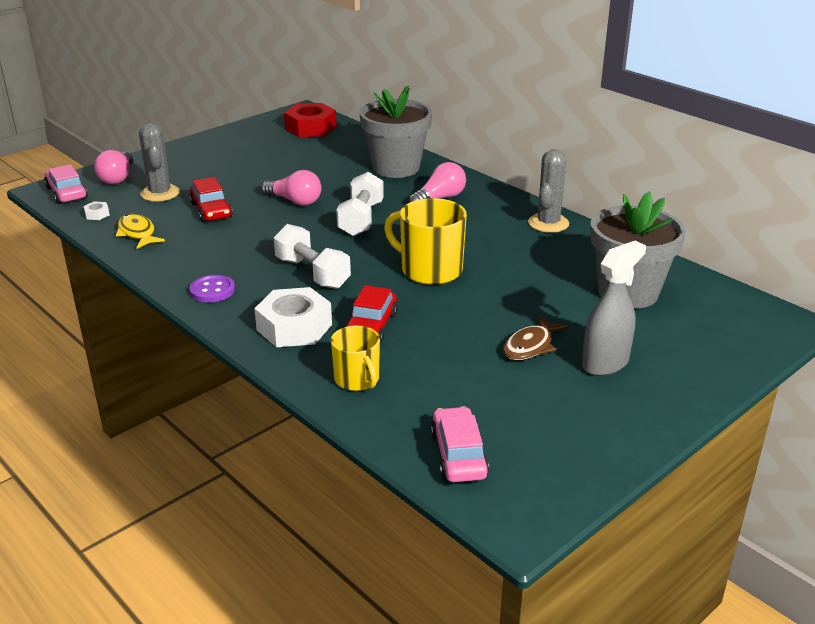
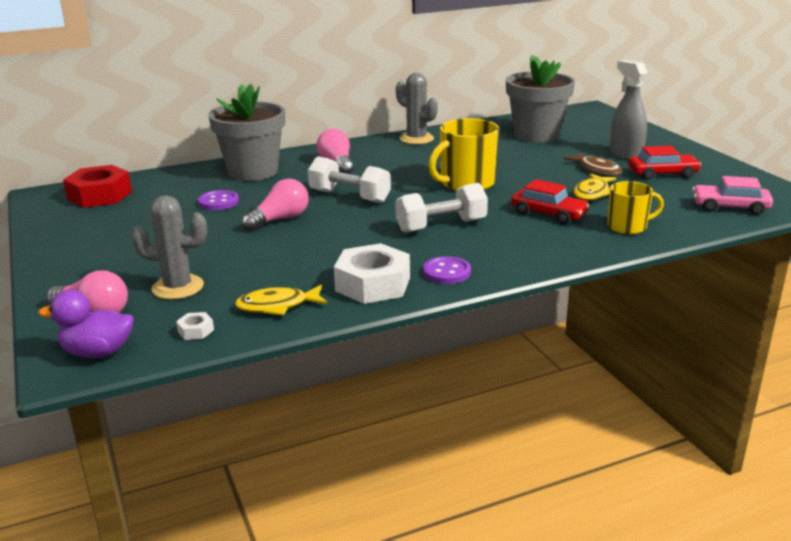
camera: 70 degrees left, 5 degrees down
pink car [44,164,88,204] -> purple duck [38,290,134,358]
red car [189,177,233,222] -> red car moved to [628,146,701,180]
white nut [254,287,332,347] -> white nut moved to [334,243,410,304]
none -> purple button [198,190,239,210]
none -> yellow fish [574,173,616,201]

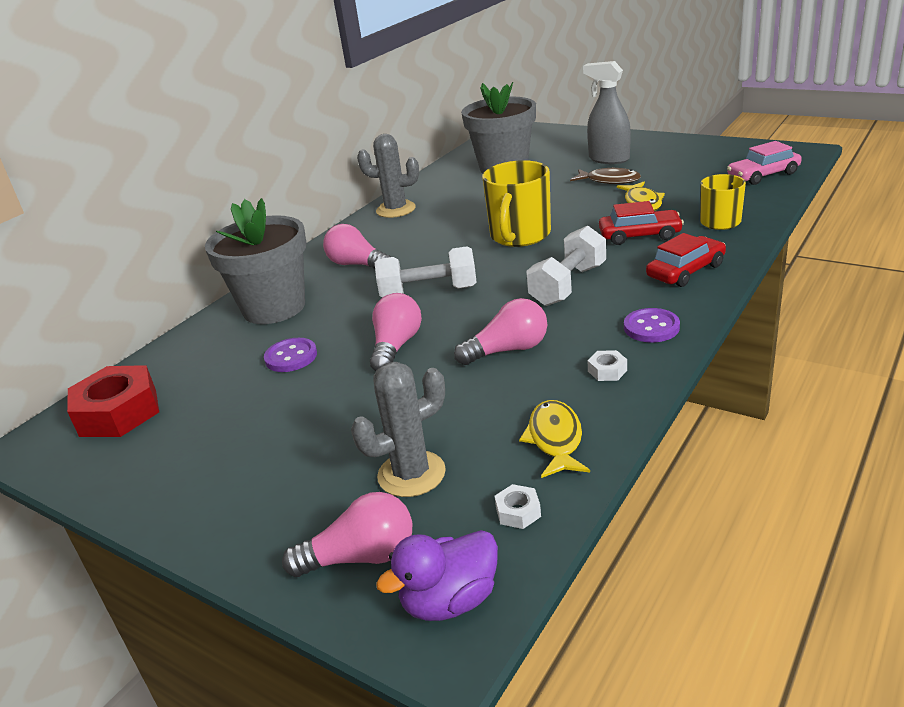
camera: 30 degrees left, 5 degrees up
yellow fish [235,285,327,315] -> yellow fish turned 135 degrees clockwise [519,400,590,478]
white nut [334,243,410,304] -> white nut [587,350,627,381], size x0.42
red car [628,146,701,180] -> red car moved to [646,233,726,287]
none -> pink light bulb [454,298,547,365]

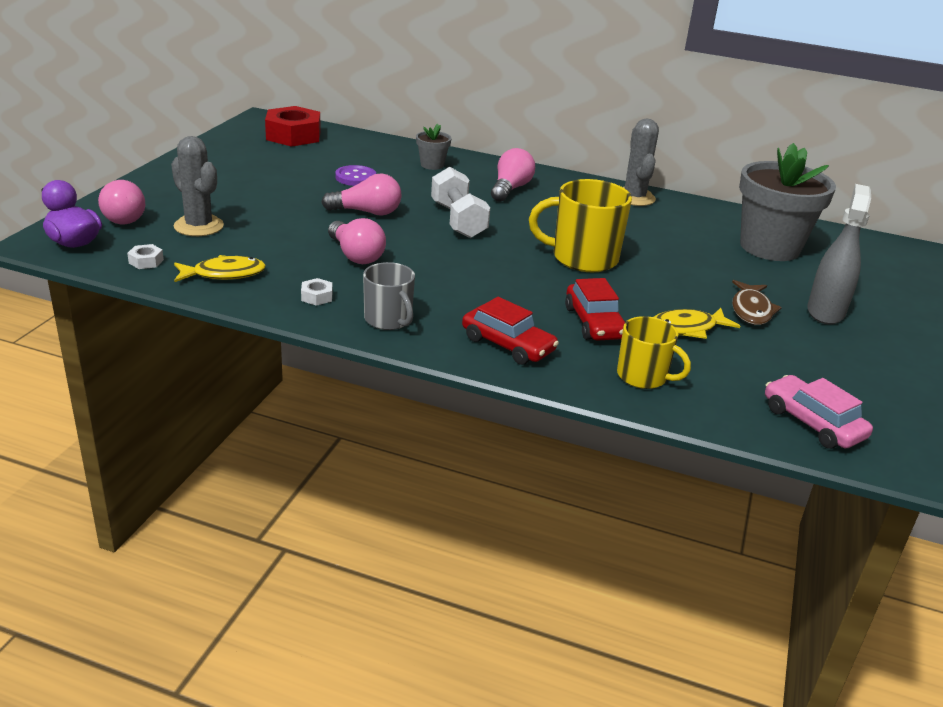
camera: 70 degrees right, 0 degrees up
grey flower pot [205,198,307,324] -> grey flower pot [416,124,452,170], size x0.45
white dumbbell [526,226,606,306] -> none
purple button [624,308,680,343] -> grey mug [363,262,415,330]

